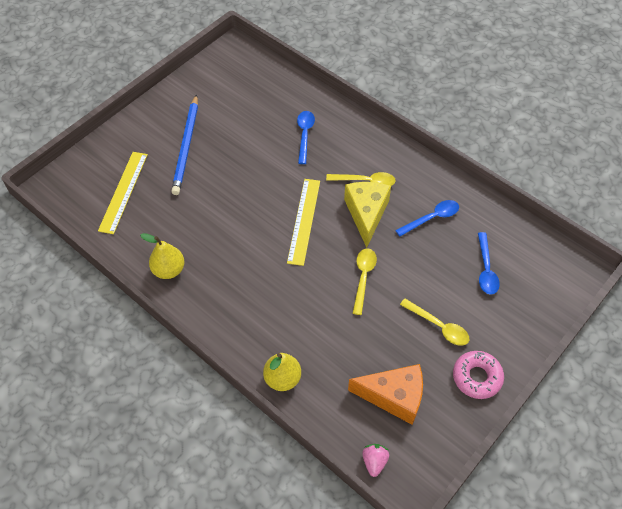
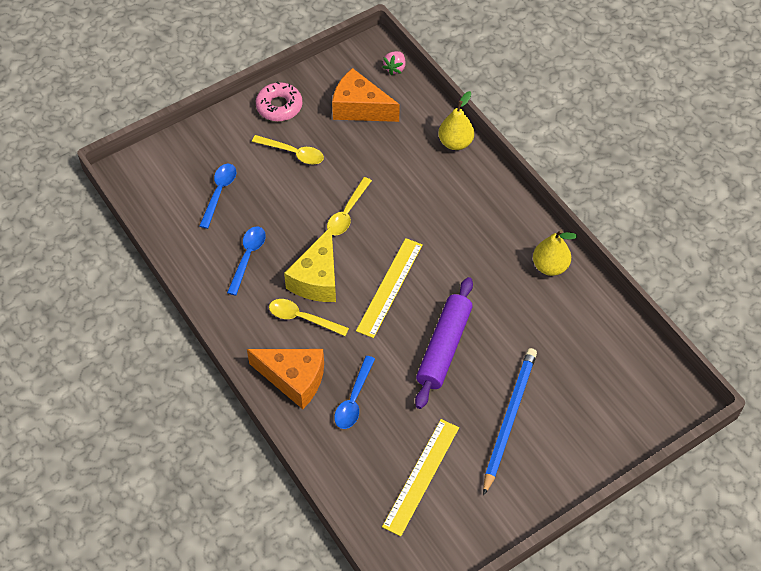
camera: 165 degrees left, 0 degrees up
yellow ruler [98,152,148,234] -> yellow ruler moved to [382,419,459,536]
blue spoon [395,200,459,237] -> blue spoon turned 120 degrees clockwise [227,226,266,296]
yellow spoon [400,299,469,346] -> yellow spoon turned 150 degrees clockwise [252,135,324,164]
none -> orange cheese [247,349,324,409]
none -> purple rolling pin [415,277,473,409]

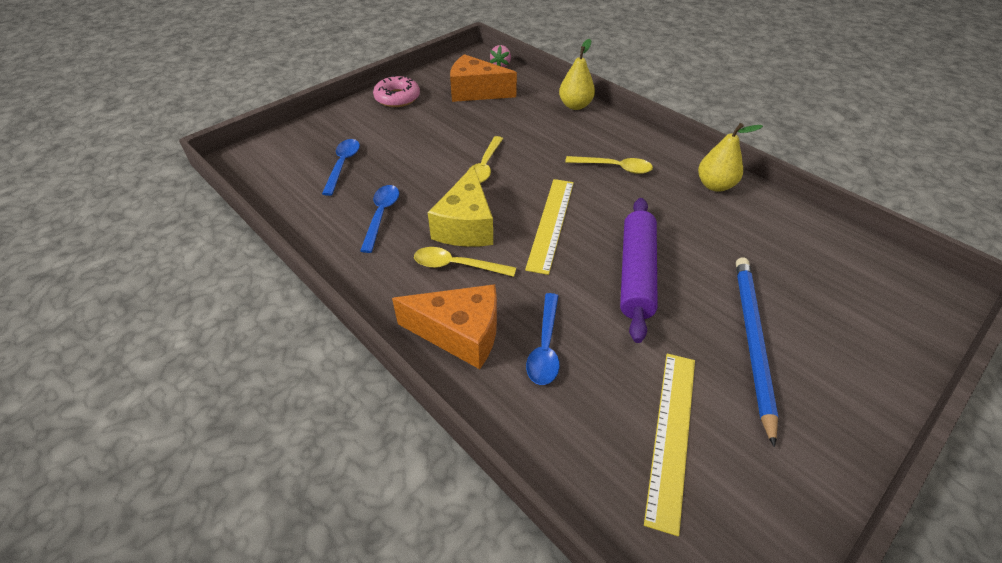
camera: 10 degrees left, 10 degrees down
yellow spoon [252,135,324,164] -> yellow spoon moved to [565,156,653,174]

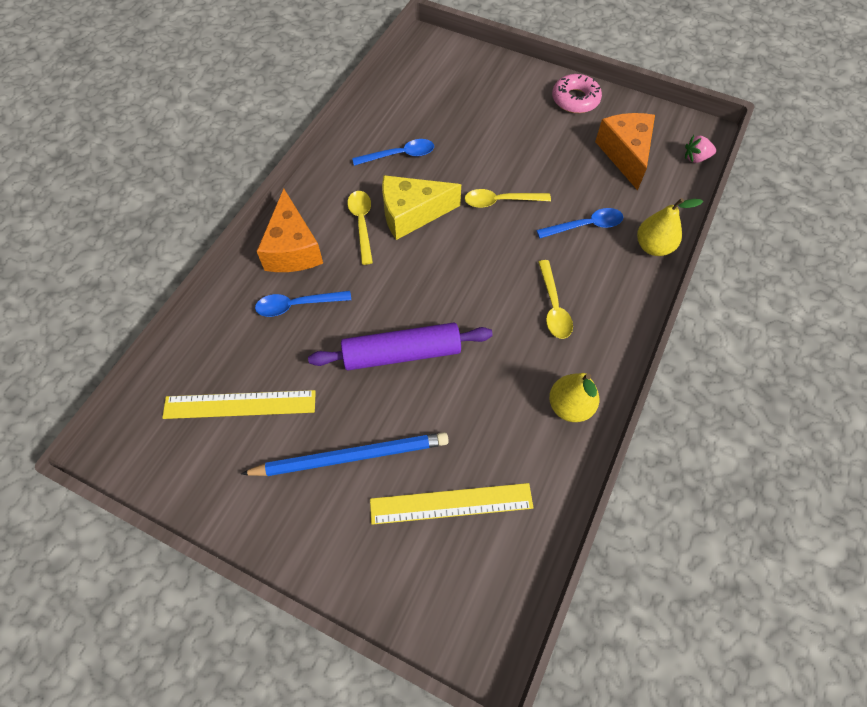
camera: 70 degrees right, 15 degrees up
blue spoon [322,139,360,196] -> blue spoon moved to [536,208,623,238]
yellow ruler [525,179,574,275] -> yellow ruler moved to [370,483,533,525]

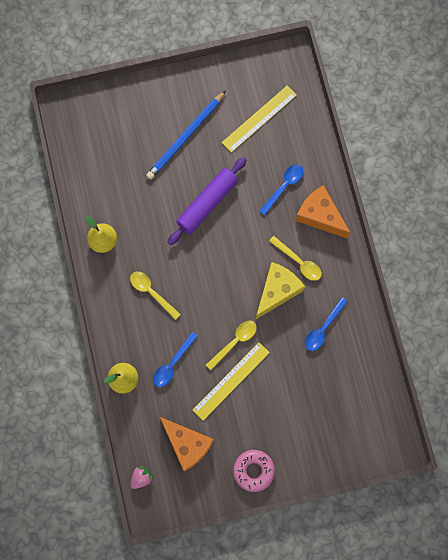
camera: 140 degrees right, 15 degrees up
yellow ruler [370,483,533,525] -> yellow ruler moved to [193,342,270,421]

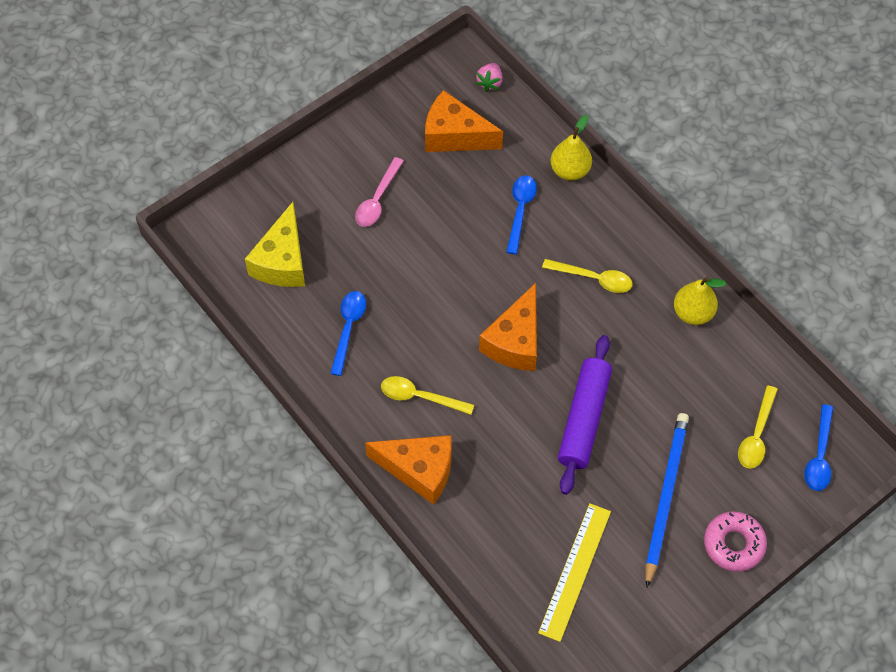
camera: 155 degrees right, 15 degrees down
yellow ruler [193,342,270,421] -> none
yellow spoon [206,320,257,370] -> yellow spoon moved to [738,385,778,469]
pink donut [233,450,275,492] -> pink donut moved to [704,511,767,572]
yellow cheese [256,262,305,319] -> yellow cheese moved to [245,202,305,287]
blue spoon [259,164,304,215] -> blue spoon moved to [804,404,833,491]
none -> pink spoon [355,157,404,227]
none -> orange cheese [479,283,537,371]

